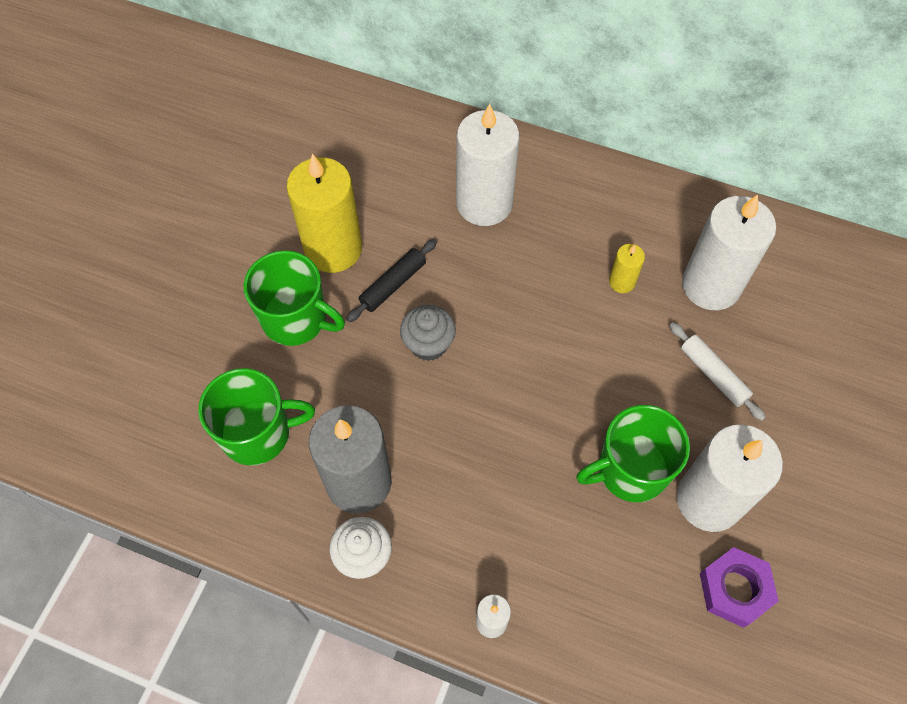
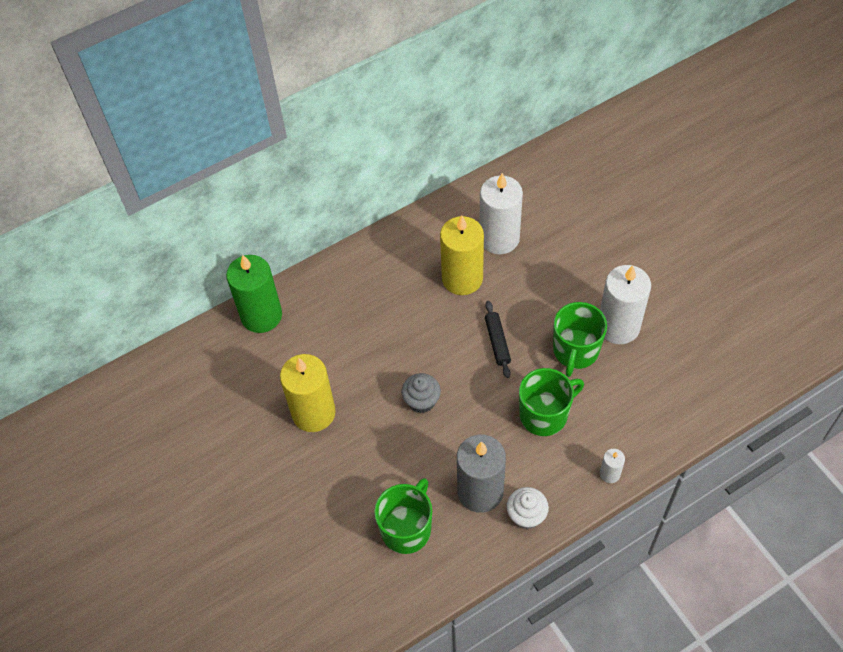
camera: 50 degrees left, 5 degrees down
green mug [244,250,345,346] -> green mug moved to [519,368,584,436]
black rolling pin [346,239,437,322] -> black rolling pin moved to [485,301,511,378]
white candle [456,104,520,226] -> none
yellow candle [609,244,645,293] -> yellow candle [440,215,484,295], size x2.21
white rolling pin [670,322,766,421] -> none
purple nut [700,547,779,628] -> none
none -> green candle [226,255,282,333]

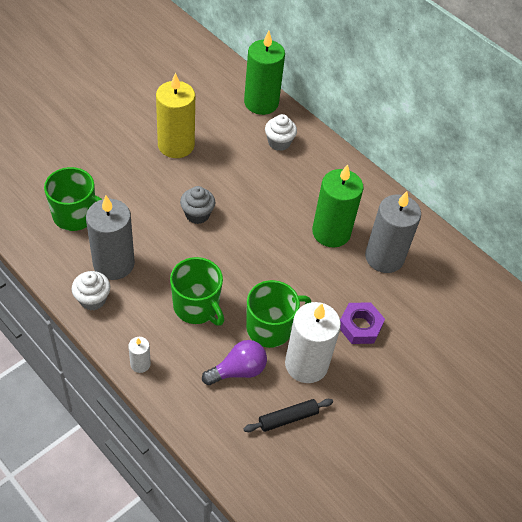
camera: 70 degrees right, 5 degrees down
yellow candle [440,215,484,295] -> green candle [312,164,364,248]
white candle [479,173,523,254] -> grey candle [365,191,421,273]
black rolling pin [485,301,511,378] -> black rolling pin moved to [243,399,333,432]
green mug [553,302,607,377] -> green mug turned 150 degrees clockwise [246,280,311,348]
none -> purple light bulb [202,340,267,385]
none -> white cupcake [265,114,297,151]
none -> purple nut [340,302,385,344]

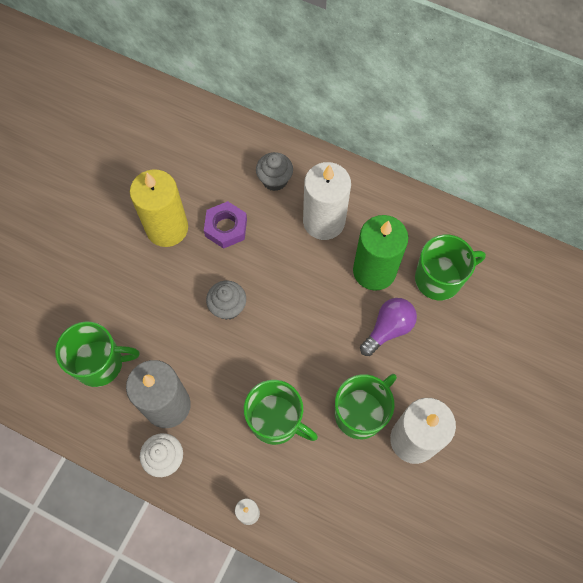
camera: 15 degrees left, 15 degrees up
purple light bulb [202,340,267,385] -> purple light bulb moved to [360,298,417,356]
black rolling pin [243,399,333,432] -> none
green candle [244,31,285,115] -> none
white cupcake [265,114,297,151] -> grey cupcake [256,152,293,191]
purple nut [340,302,385,344] -> purple nut moved to [204,201,247,249]
grey candle [365,191,421,273] -> green mug [415,235,486,300]
none -> white candle [303,162,351,240]

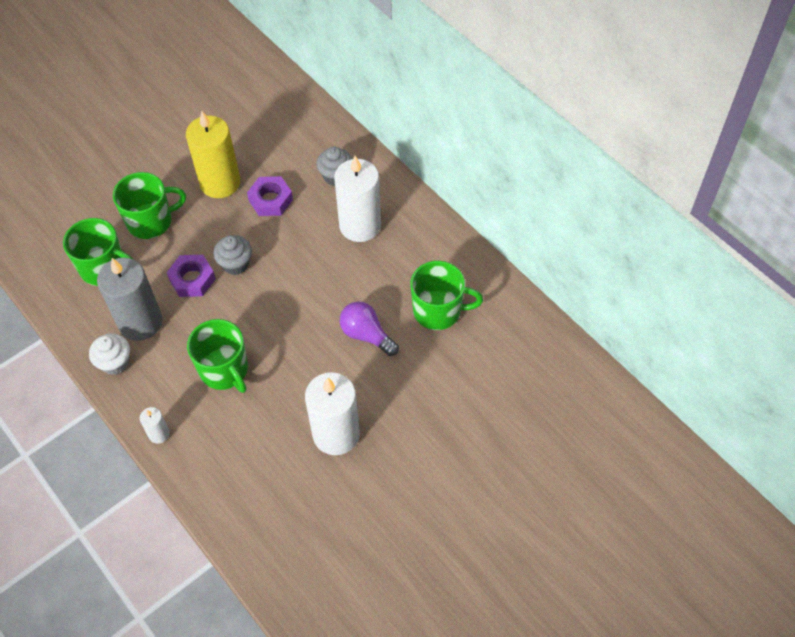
camera: 25 degrees right, 10 degrees down
green mug [335,374,397,439] -> green mug moved to [113,172,186,239]
green candle [353,215,408,291] -> none
purple light bulb [360,298,417,356] -> purple light bulb turned 120 degrees counterclockwise [340,302,399,356]
none -> purple nut [166,255,216,297]

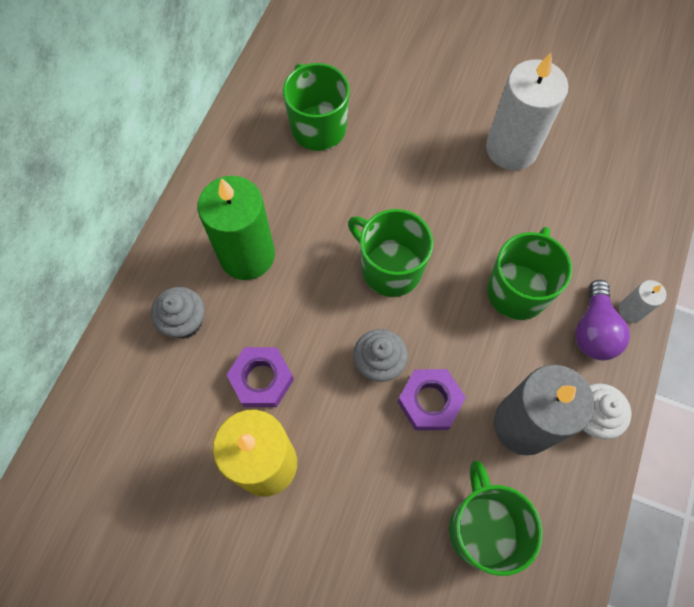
camera: 120 degrees left, 10 degrees up
green mug [113,172,186,239] -> green mug moved to [348,209,433,297]
white candle [334,156,381,242] -> green candle [198,176,275,280]
purple light bulb [340,302,399,356] -> purple light bulb moved to [575,280,630,360]

